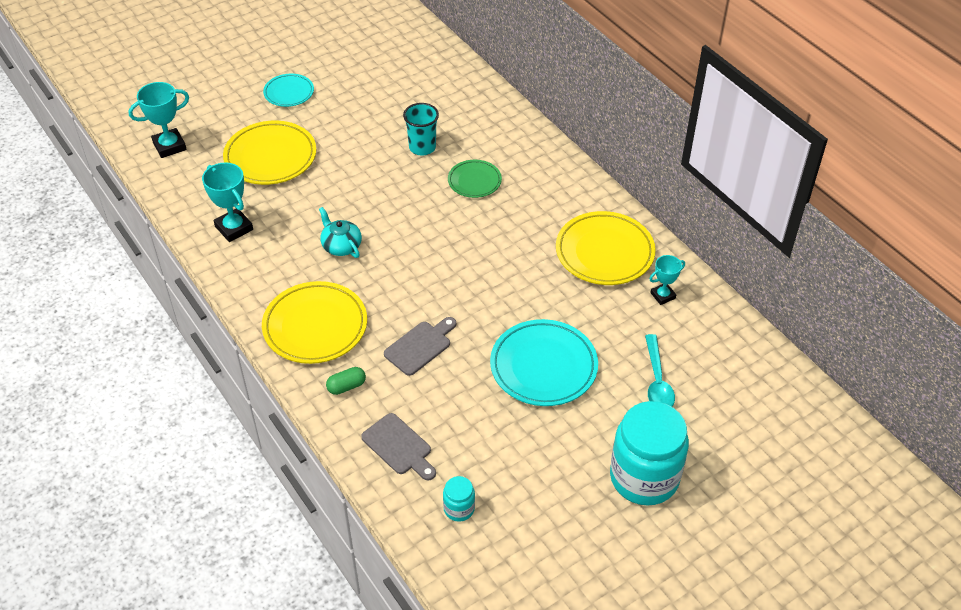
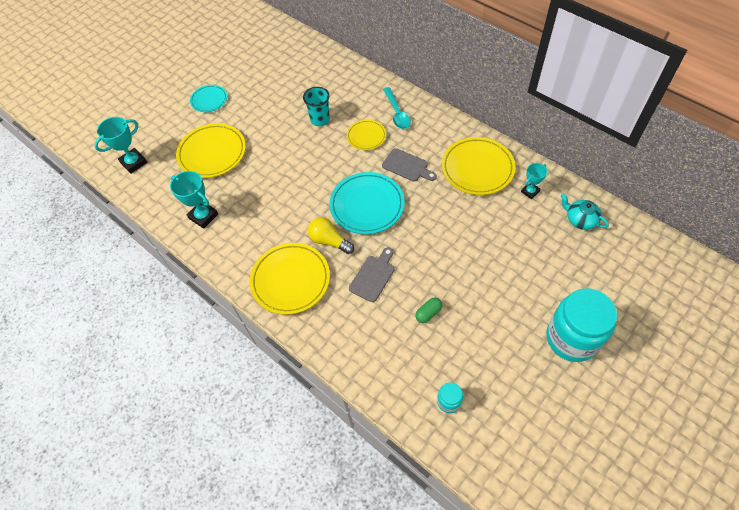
camera: 10 degrees left, 10 degrees up
turquoise teapot [319,207,362,258] -> turquoise teapot moved to [561,194,609,230]
green capsule [326,367,366,395] -> green capsule moved to [415,297,442,323]
grey cutting board [361,413,436,480] -> grey cutting board moved to [382,148,437,182]
green plate [448,160,502,198] -> yellow plate [347,120,386,150]
turquoise plate [490,319,598,406] -> turquoise plate moved to [329,172,404,234]
turquoise spoon [645,334,675,407] -> turquoise spoon moved to [383,87,411,129]
none -> yellow light bulb [308,217,354,254]

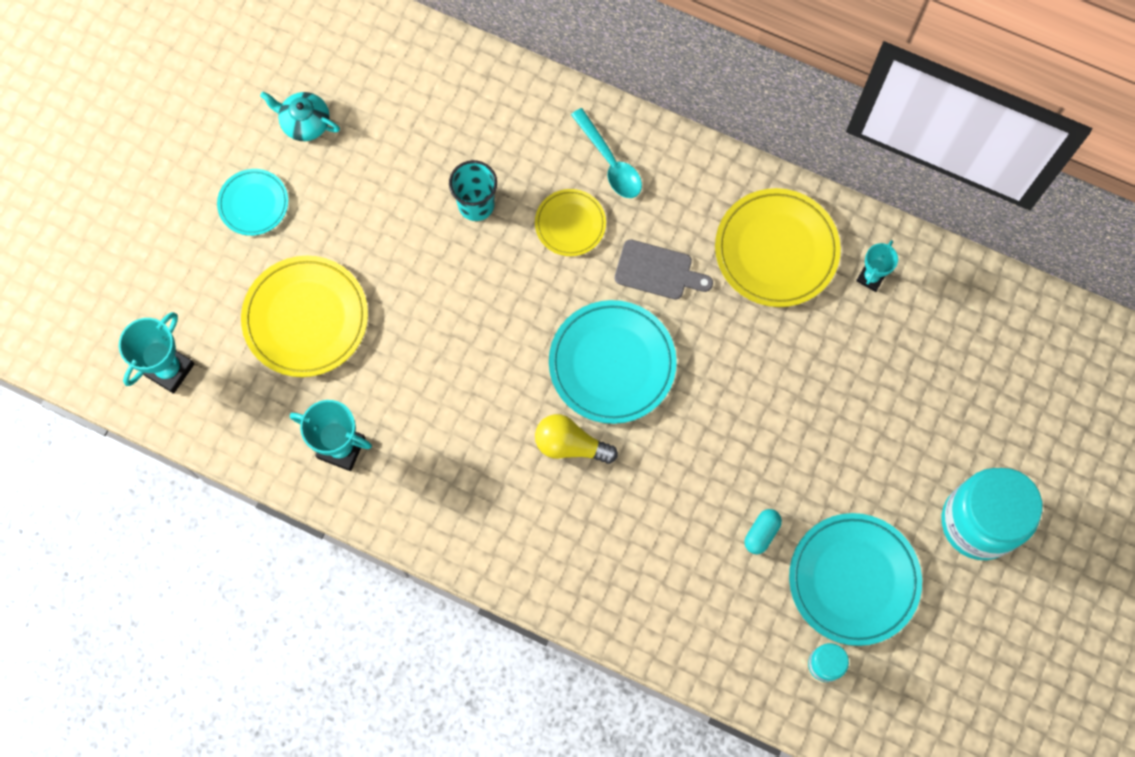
camera: 20 degrees left, 15 degrees up
yellow plate [250,243,330,315] -> none
grey cutting board [349,247,395,302] -> none
green capsule [415,297,442,323] -> turquoise capsule [745,509,782,554]
turquoise teapot [561,194,609,230] -> turquoise teapot moved to [260,92,340,141]
none -> turquoise plate [789,513,922,646]

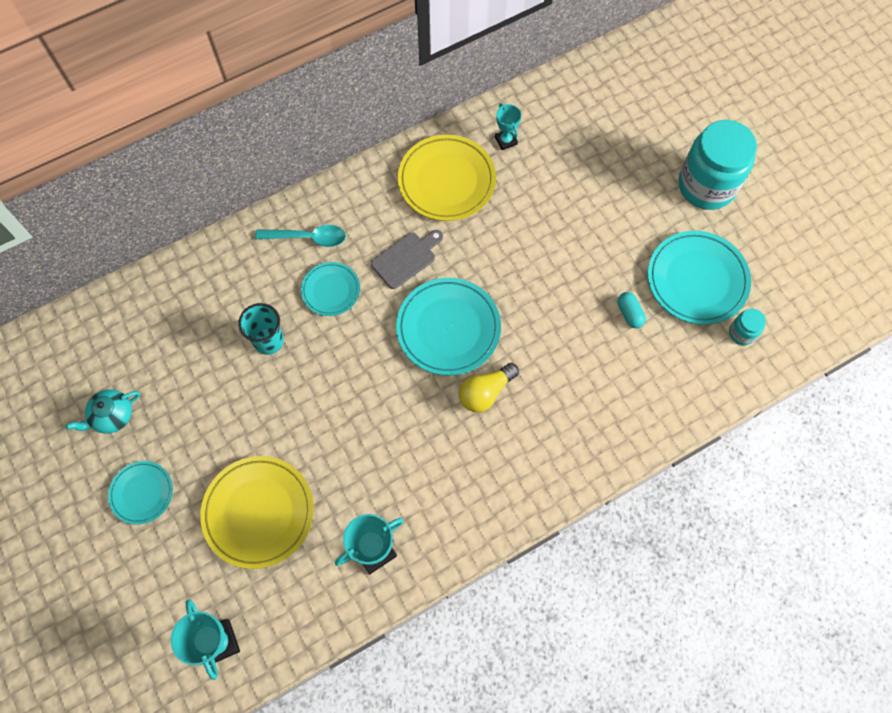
camera: 55 degrees left, 5 degrees down
yellow plate [535,189,606,256] -> turquoise plate [301,262,360,316]

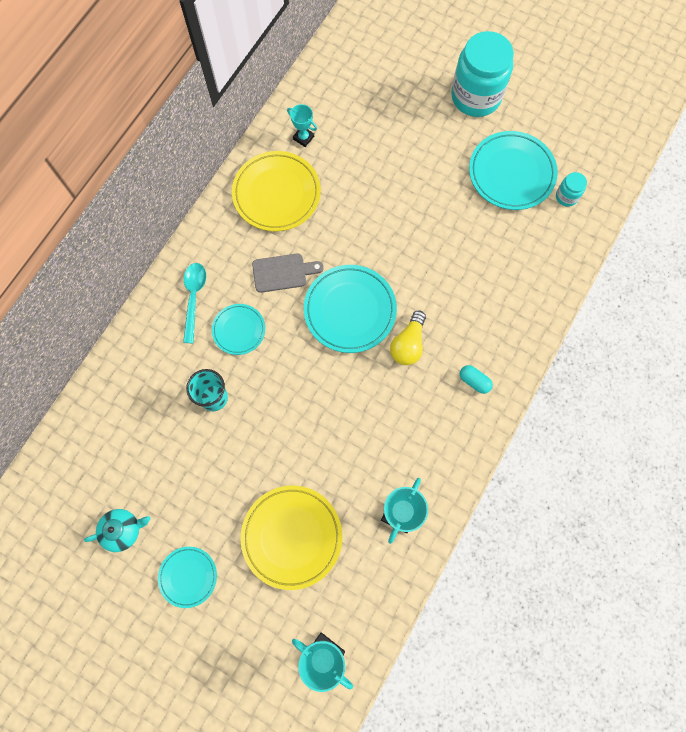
camera: 30 degrees left, 5 degrees up
turquoise teapot [66,389,140,434] -> turquoise teapot turned 135 degrees counterclockwise [84,509,150,552]
turquoise spoon [255,225,346,247] -> turquoise spoon turned 60 degrees counterclockwise [183,263,206,343]
grey cutting board [371,230,443,289] -> grey cutting board turned 60 degrees clockwise [252,254,324,293]
turquoise capsule [618,292,646,328] -> turquoise capsule moved to [460,365,493,394]

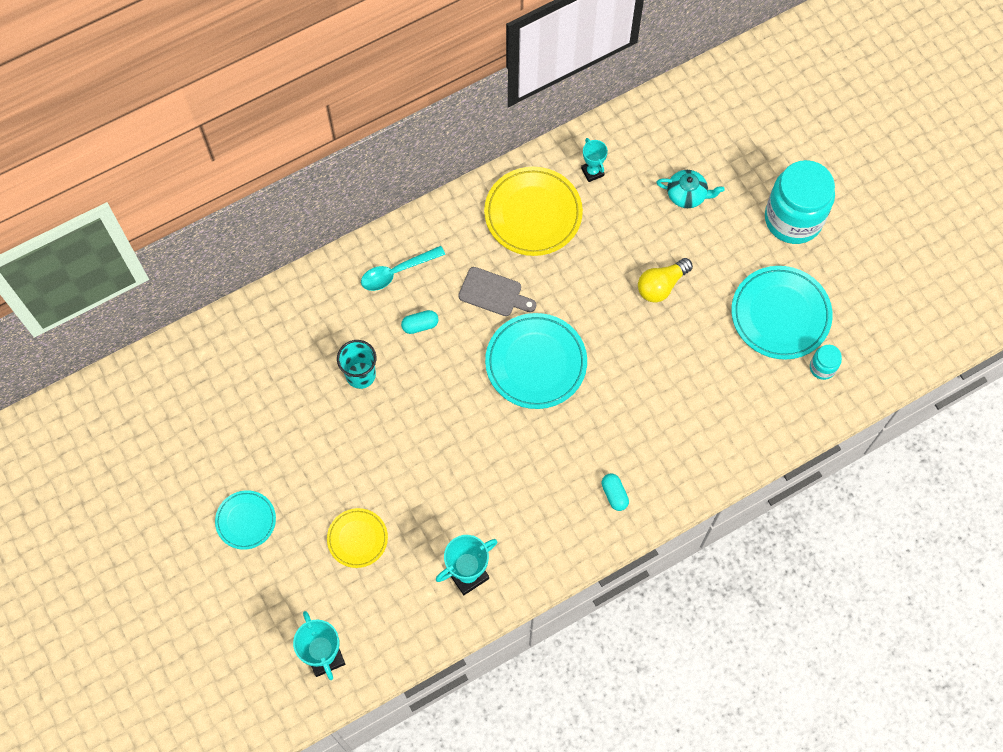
camera: 30 degrees right, 5 degrees down
turquoise teapot [84,509,150,552] -> turquoise teapot moved to [656,170,725,208]
turquoise spoon [183,263,206,343] -> turquoise spoon turned 150 degrees counterclockwise [361,246,445,291]
turquoise plate [212,304,265,355] -> turquoise capsule [401,310,439,334]
yellow plate [241,486,342,590] -> yellow plate [327,508,388,568], size x0.57
yellow light bulb [390,311,426,365] -> yellow light bulb moved to [638,258,693,303]

